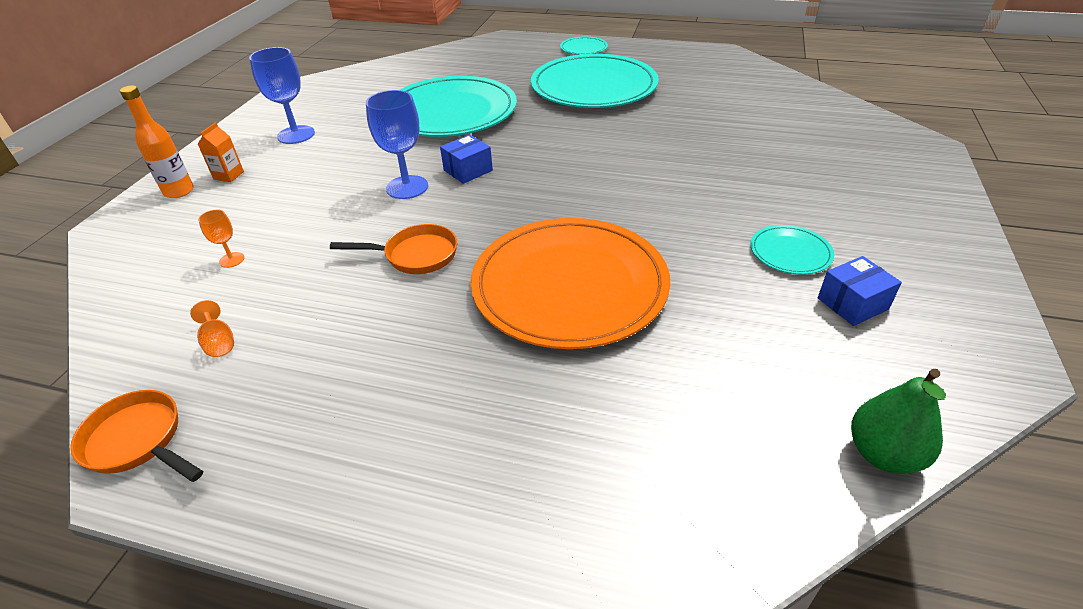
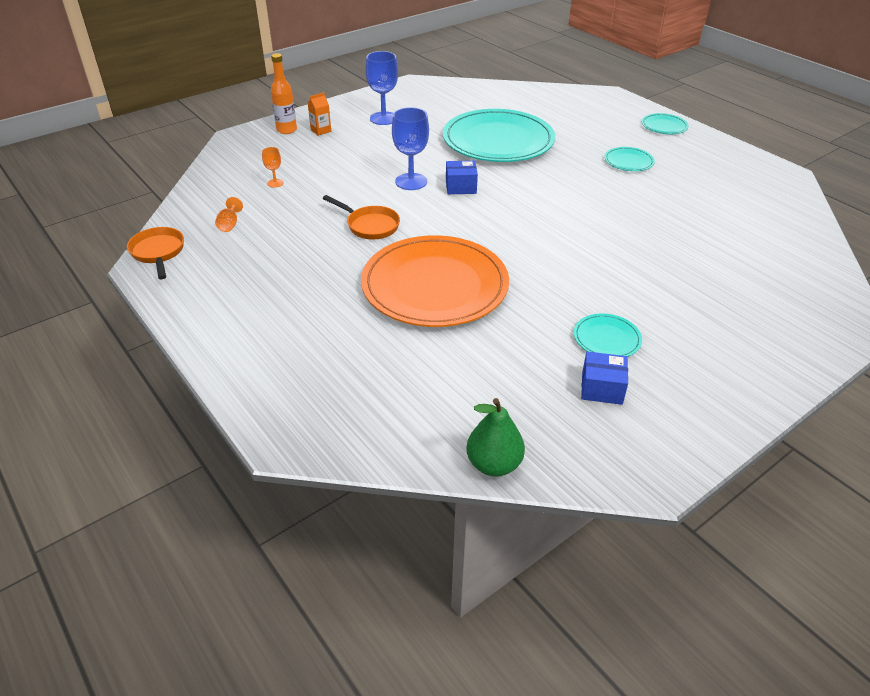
camera: 35 degrees right, 0 degrees up
turquoise plate [531,54,659,108] -> turquoise plate [604,147,655,171], size x0.42

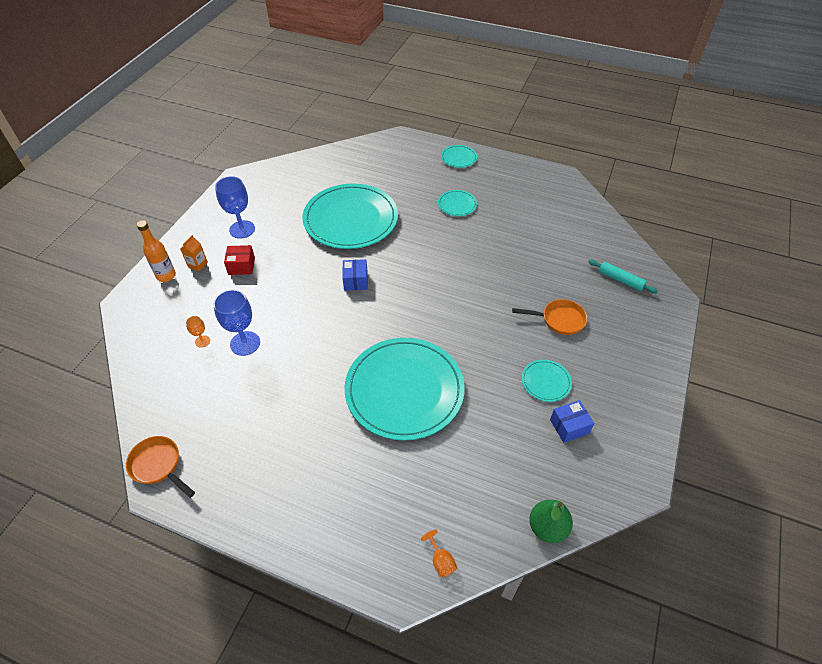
camera: 30 degrees left, 10 degrees up
orange goblet [215,197,243,232] -> orange goblet moved to [421,529,458,578]
orange pan [323,195,400,239] -> orange pan moved to [512,299,587,335]
orange plate [361,235,509,327] -> turquoise plate [345,338,465,441]
blue goblet [392,107,429,190] -> blue goblet moved to [213,289,260,356]
blue box [446,161,478,194] -> blue box turned 60 degrees counterclockwise [342,259,368,291]
none -> red box [224,245,255,275]
none -> turquoise rolling pin [588,259,658,294]

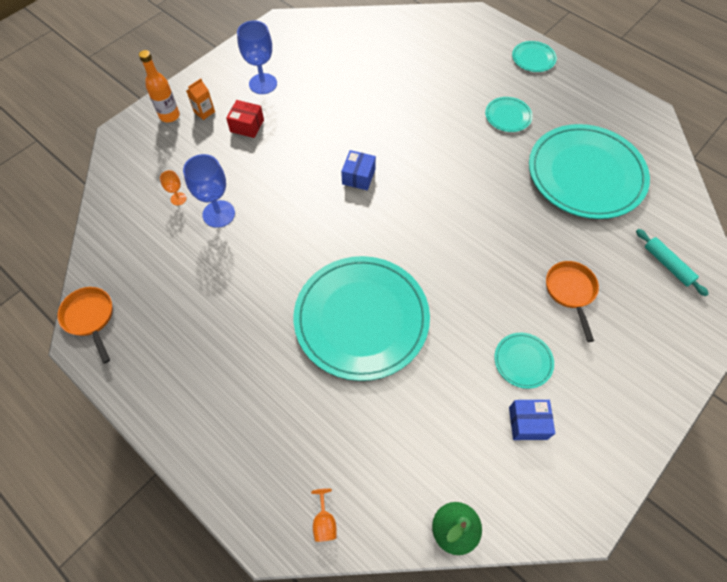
camera: 20 degrees right, 10 degrees up
turquoise plate [303,184,398,249] -> turquoise plate moved to [529,124,650,219]
orange pan [512,299,587,335] -> orange pan turned 120 degrees counterclockwise [546,261,599,342]

